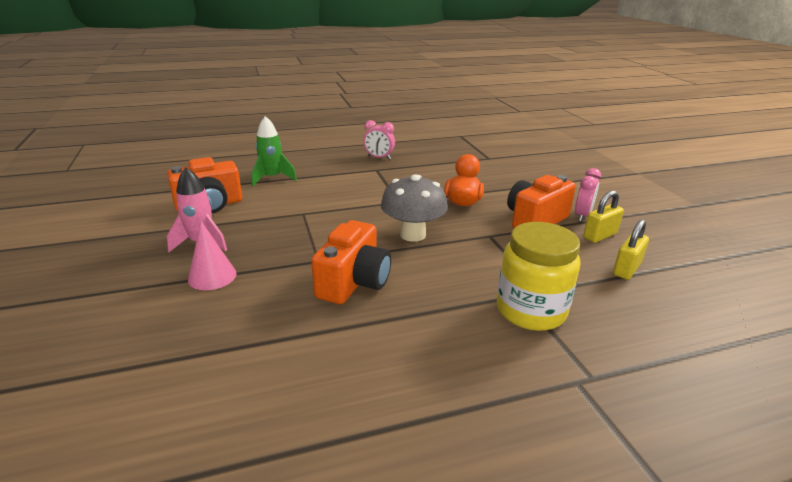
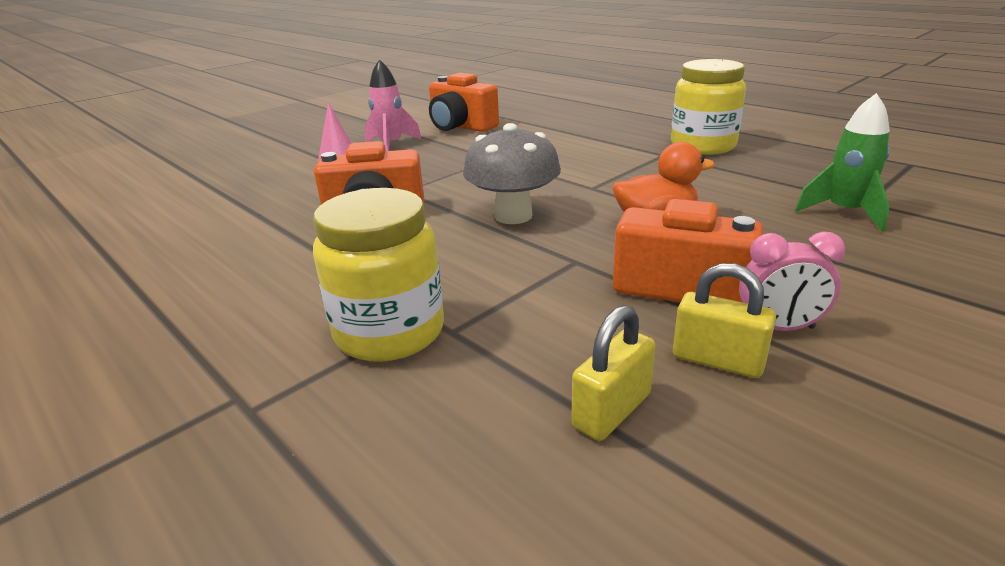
camera: 65 degrees right, 0 degrees up
green rocket [251,116,297,187] -> green rocket moved to [795,93,890,232]
pink clock [363,120,395,159] -> yellow jar [671,59,746,155]
yellow padlock [613,220,649,280] -> yellow padlock turned 60 degrees counterclockwise [571,305,656,441]

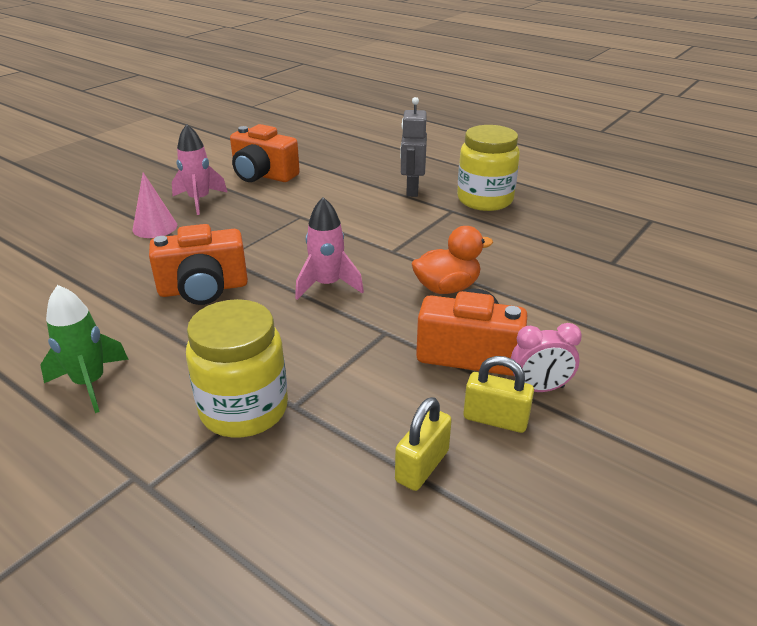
camera: 10 degrees left, 5 degrees up
grey mushroom [463,123,561,224] -> pink rocket [295,197,364,300]
green rocket [795,93,890,232] -> green rocket moved to [40,285,129,413]
none -> grey robot [400,97,427,197]

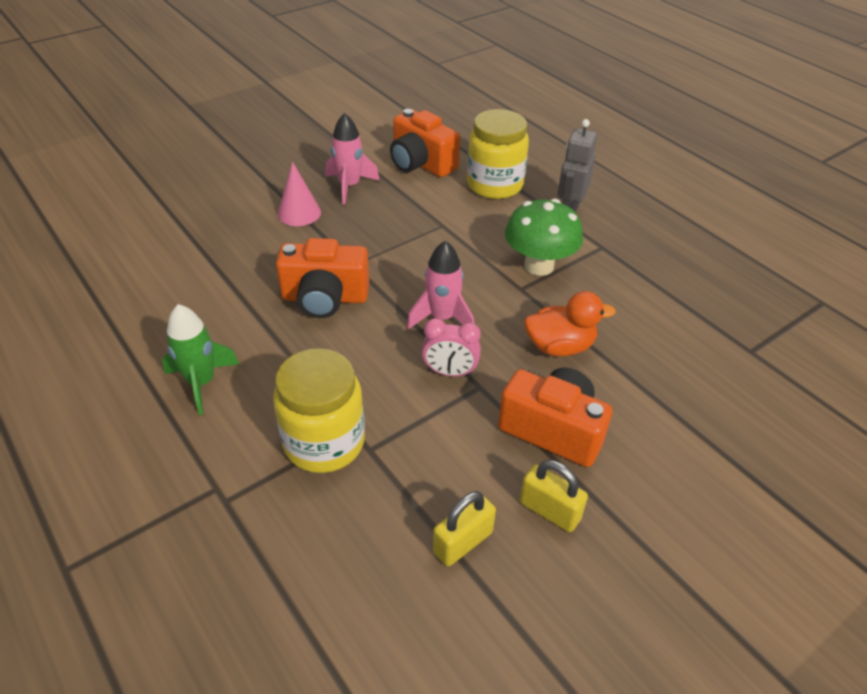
camera: 15 degrees right, 10 degrees up
yellow jar [457,125,520,211] -> yellow jar moved to [467,109,529,199]
pink clock [511,323,582,392] -> pink clock moved to [422,318,481,377]
none -> green mushroom [505,199,583,276]

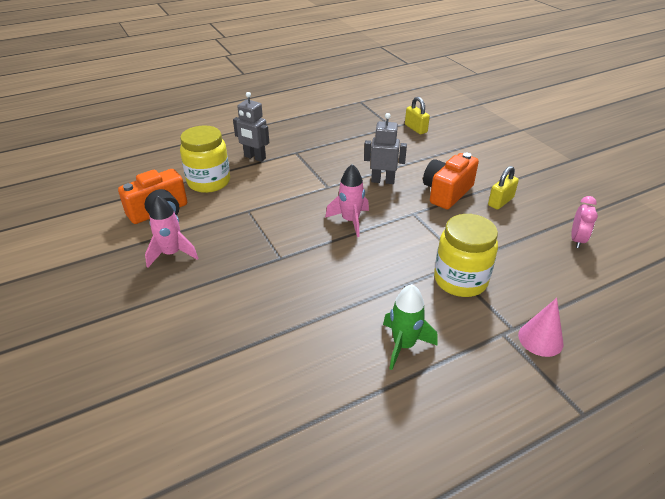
camera: 80 degrees left, 5 degrees down
orange camera [276,238,369,318] -> none
pink cone [278,162,321,226] -> pink cone moved to [518,298,564,357]
pink clock [422,318,481,377] -> pink clock moved to [571,196,598,248]
yellow padlock [433,491,496,566] -> yellow padlock moved to [405,97,430,134]
green mushroom [505,199,583,276] -> none
orange duck [524,291,616,356] -> grey robot [364,113,407,184]

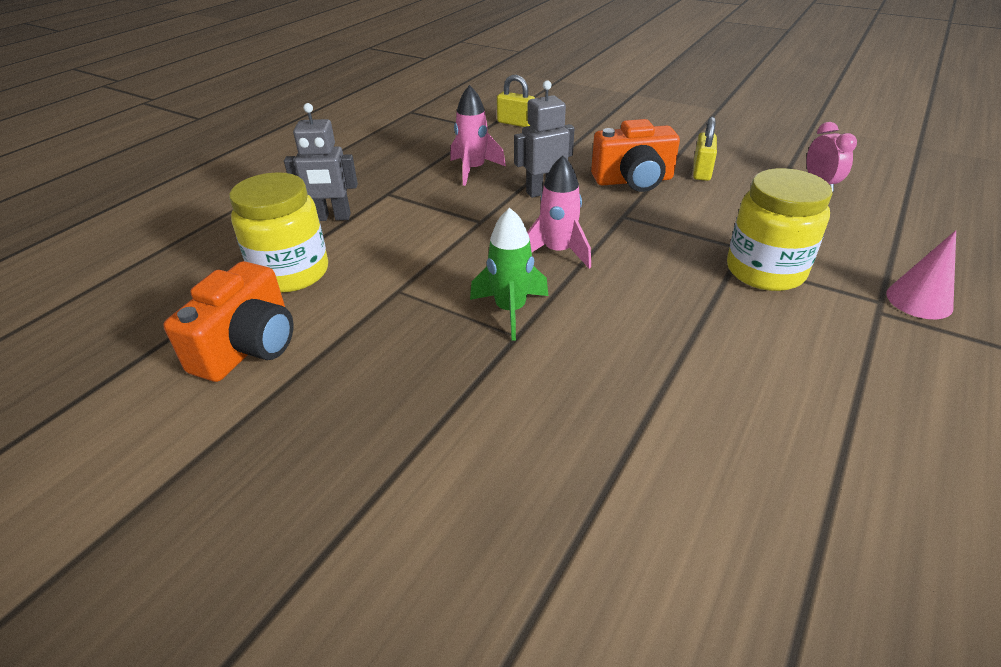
camera: 30 degrees left, 0 degrees up
pink rocket [145,195,198,268] -> pink rocket moved to [450,85,506,186]
green rocket [383,284,438,370] -> green rocket moved to [470,208,548,341]
orange camera [423,153,479,209] -> orange camera turned 105 degrees counterclockwise [591,119,680,192]

